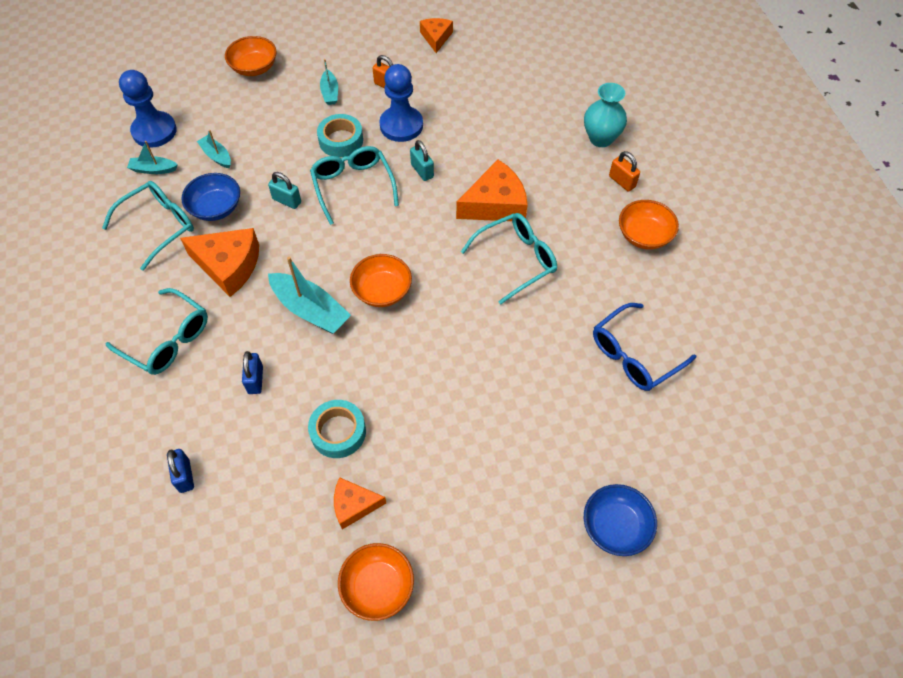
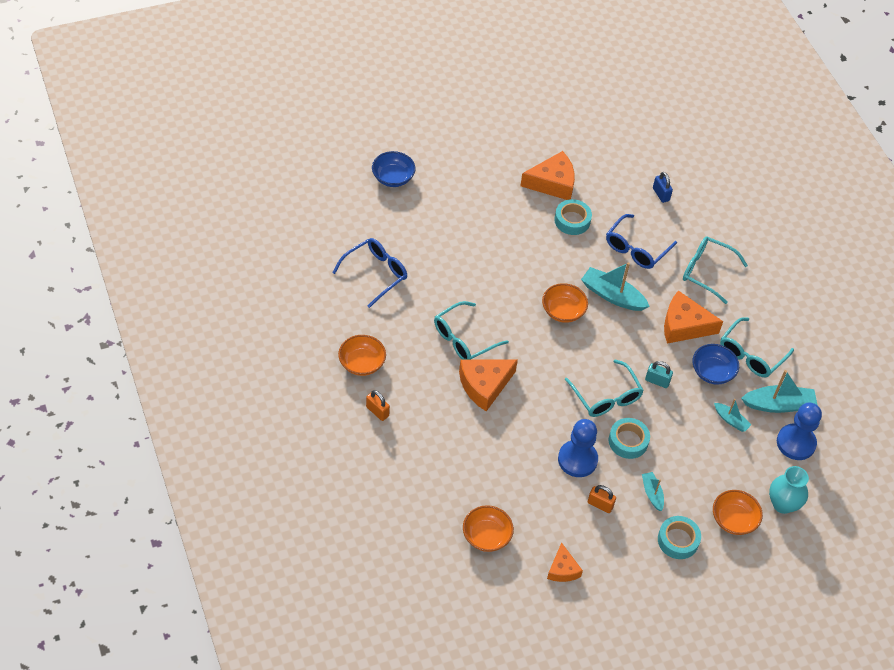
camera: 170 degrees right, 5 degrees down
turquoise boat [127,141,178,174] -> turquoise boat [741,370,817,413], size x1.79
blue padlock [242,351,263,394] -> blue glasses [606,214,677,269]
orange cheese [334,477,386,530] -> orange cheese [520,151,575,200], size x1.68
orange bowl [338,543,414,621] -> orange bowl moved to [463,505,514,552]
turquoise padlock [410,140,434,181] -> none
turquoise vase [584,83,627,147] -> turquoise vase moved to [769,466,809,514]
none -> turquoise tape [658,516,701,559]

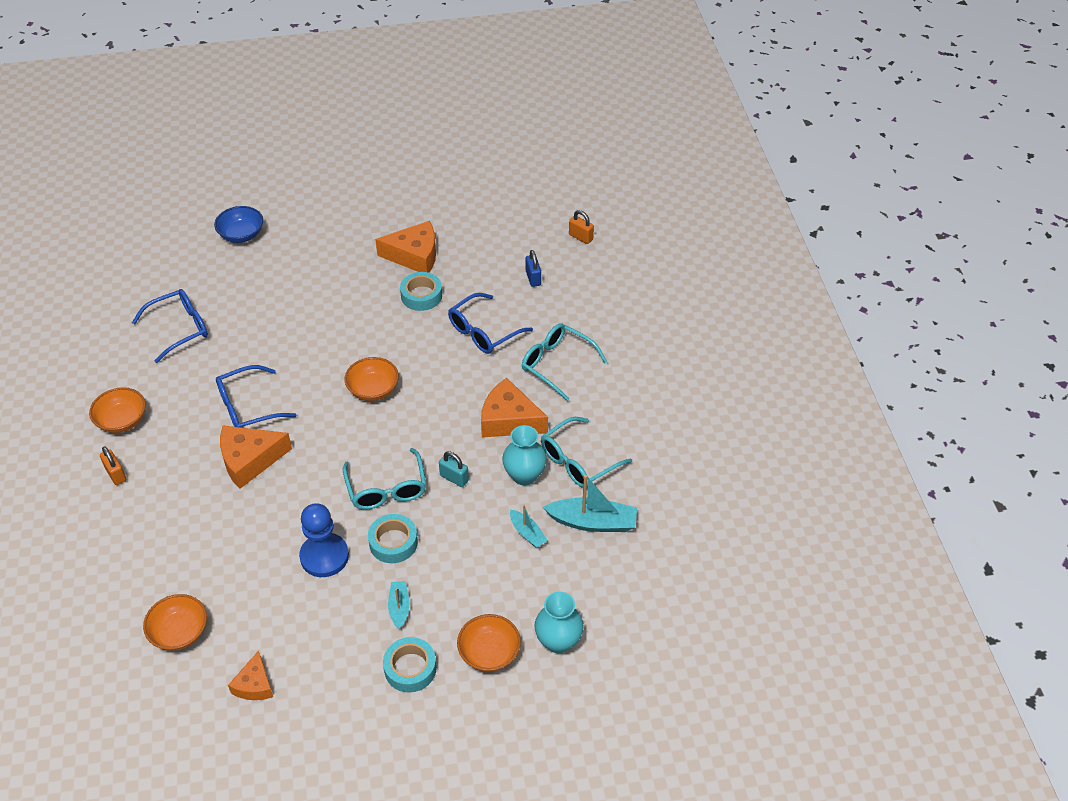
camera: 15 degrees right, 5 degrees down
turquoise glasses [434,301,509,359] -> blue glasses [216,365,296,427]
turquoise boat [581,262,650,311] -> none
orange padlock [588,485,616,513] -> orange padlock moved to [569,210,594,244]
blue bowl [692,344,739,385] -> turquoise vase [502,425,547,486]
blue pawn [777,403,822,460] -> none

